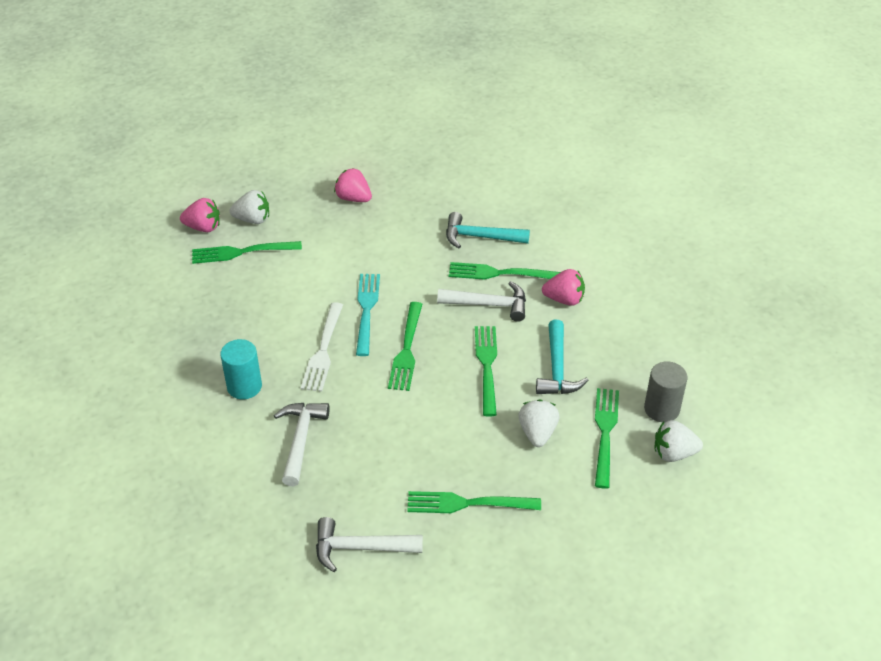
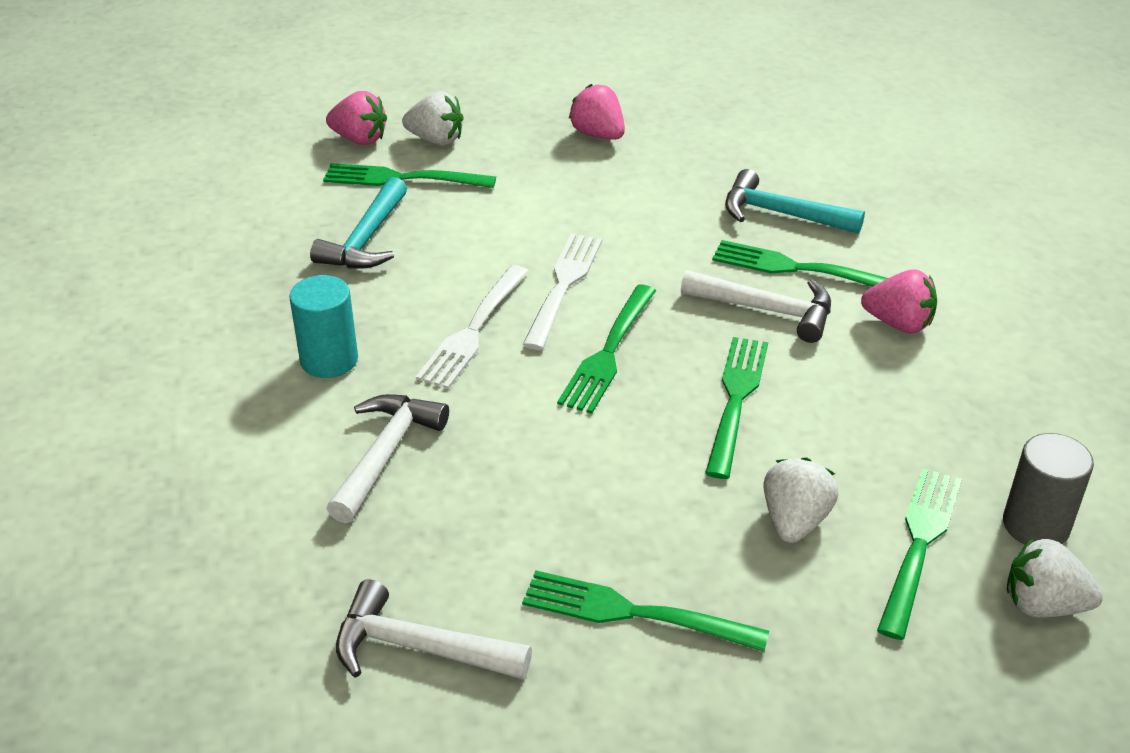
camera: 15 degrees right, 5 degrees down
turquoise fork [356,274,380,356] -> white fork [523,234,602,350]
turquoise hammer [536,320,589,394] -> turquoise hammer moved to [310,177,407,268]

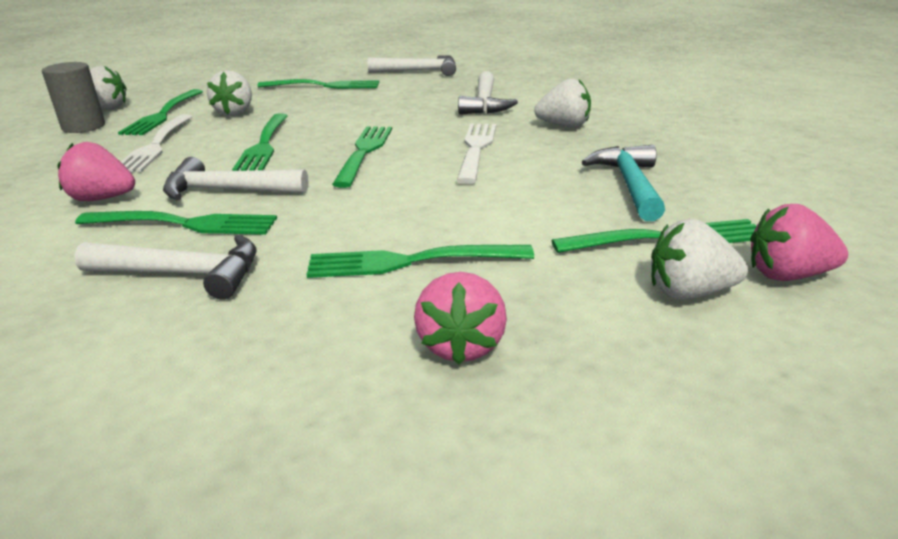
camera: 165 degrees right, 10 degrees down
turquoise cylinder [289,275,358,378] -> white strawberry [534,78,591,128]
white fork [523,234,602,350] -> white fork moved to [121,114,192,172]
pink strawberry [569,84,625,140] -> pink strawberry turned 60 degrees clockwise [414,272,507,365]
turquoise hammer [725,169,865,234] -> white hammer [74,234,257,300]
none -> green fork [306,245,534,278]

